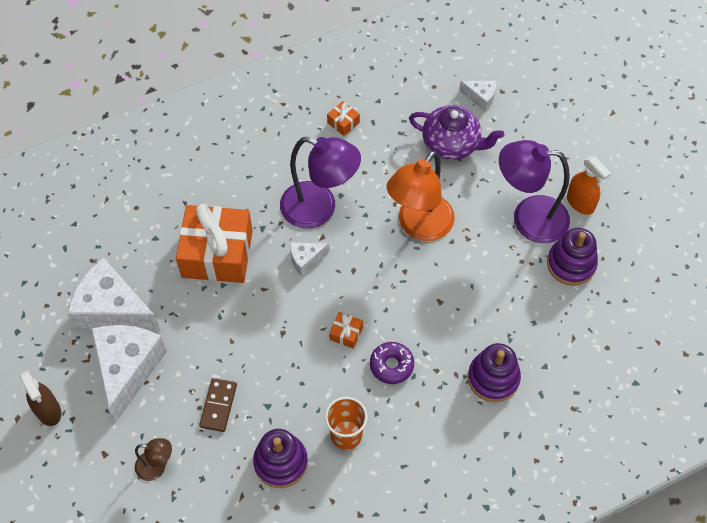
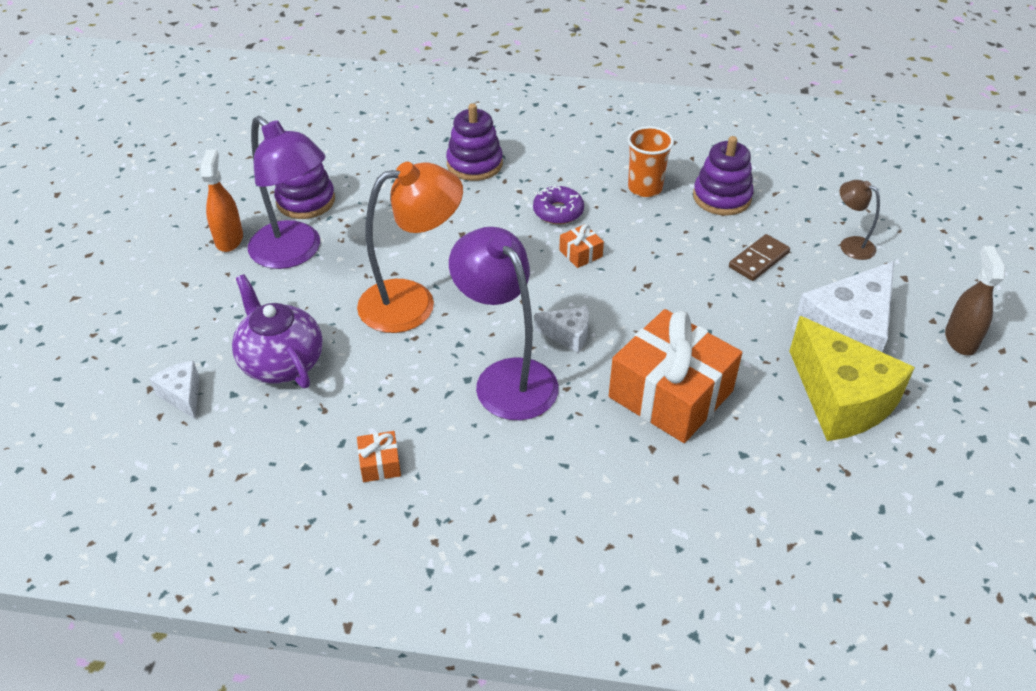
camera: 145 degrees left, 15 degrees down
white cheese [67,258,161,331] -> yellow cheese [789,316,915,441]

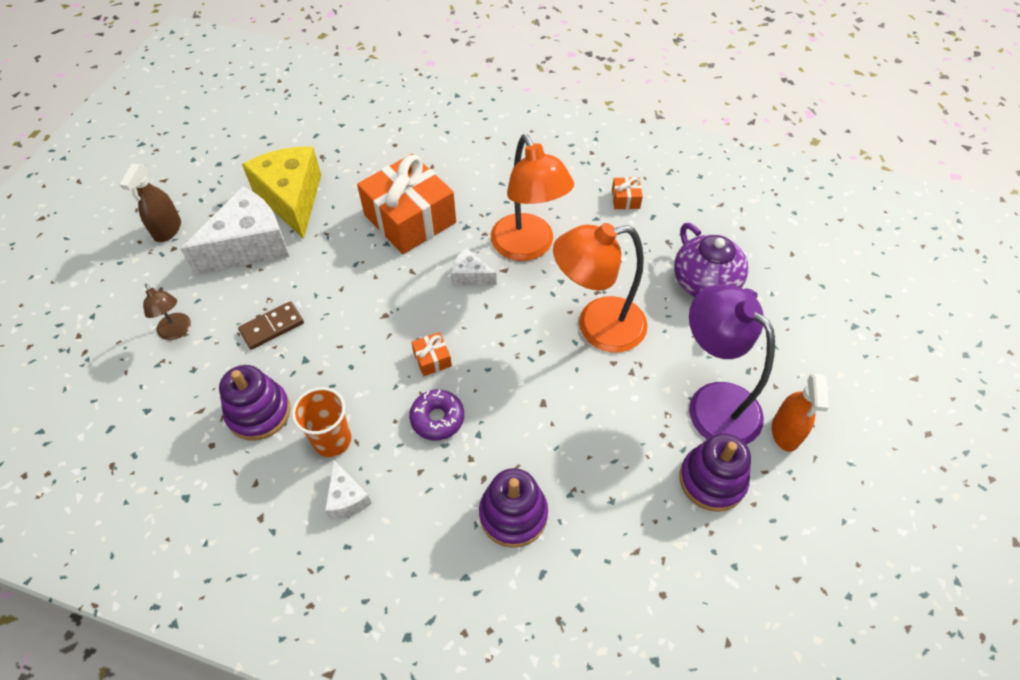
camera: 170 degrees left, 10 degrees up
white cheese [149,361,199,419] -> white cheese moved to [325,460,372,519]
purple lamp [449,227,559,420] -> orange lamp [491,135,574,261]

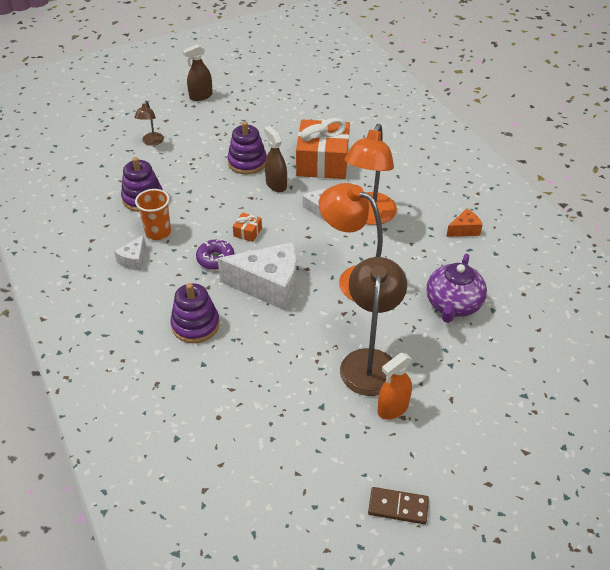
camera: 45 degrees right, 10 degrees down
white cheese [180,186,289,275] -> white cheese moved to [217,242,297,311]
brown domino [238,301,304,350] -> brown domino moved to [368,487,429,524]
yellow cheese [242,147,321,239] -> none
orange gift [612,177,643,209] -> orange cheese [446,208,483,237]
purple stacking toy [679,433,751,512] -> purple stacking toy moved to [227,122,267,174]
purple lamp [689,284,775,445] -> brown lamp [340,257,407,396]
none -> brown spray bottle [264,126,287,192]

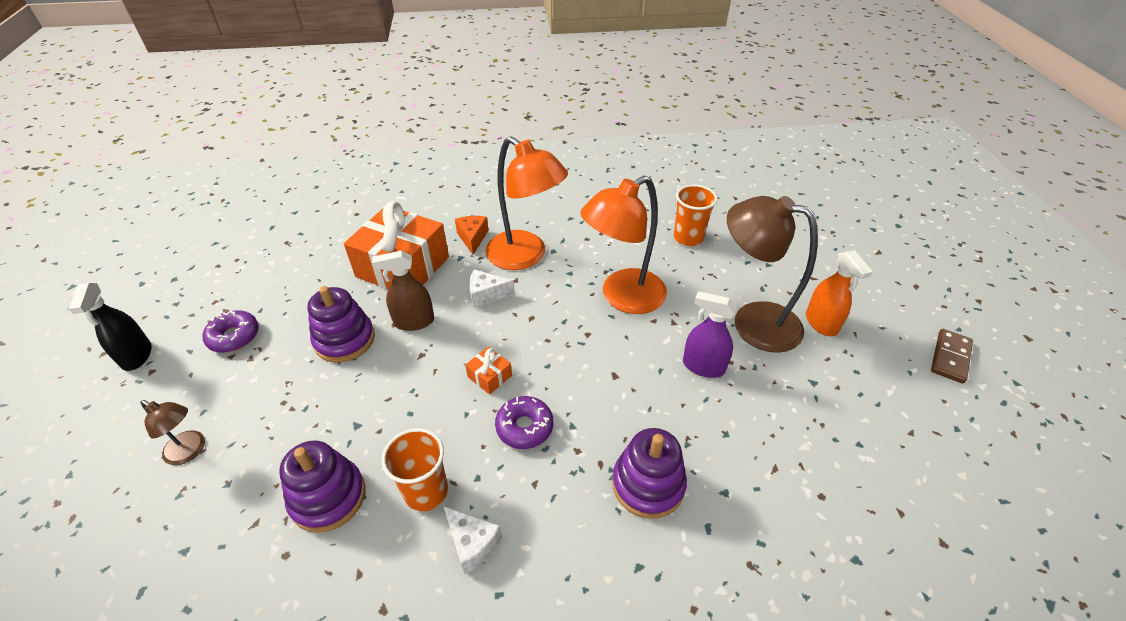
camera: 70 degrees left, 0 degrees up
brown spray bottle [182,44,213,101] -> black spray bottle [69,283,152,371]
white cheese [217,242,297,311] -> none
purple teapot [426,254,487,323] -> orange cup [674,185,717,246]
orange cheese [446,208,483,237] -> orange cheese moved to [455,216,489,255]
none -> purple donut [203,310,259,353]
none -> purple spray bottle [683,291,737,378]

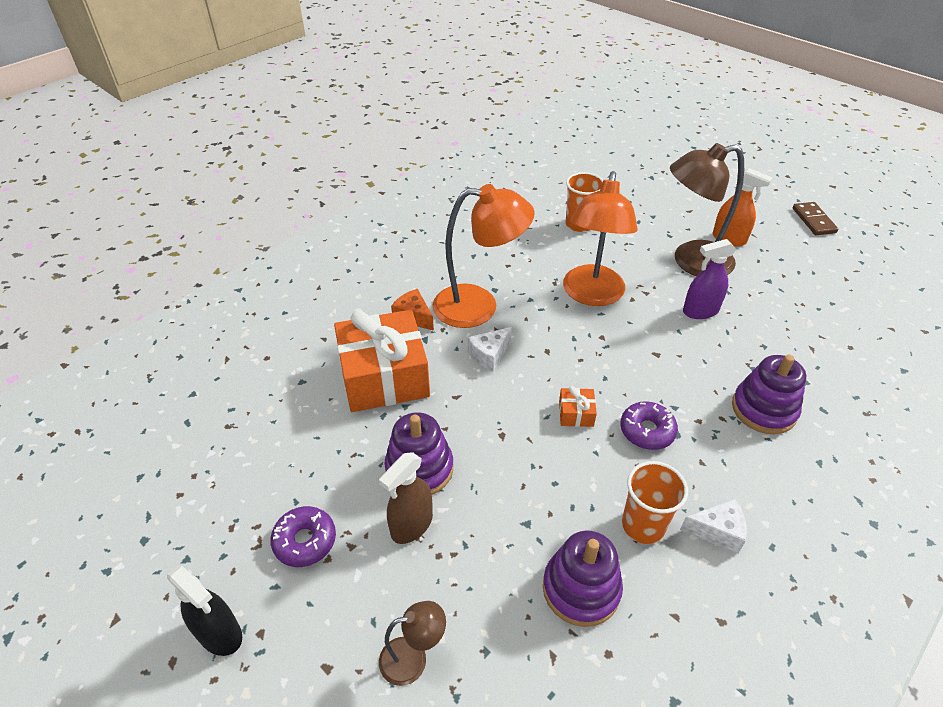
camera: 40 degrees left, 0 degrees up
brown spray bottle [372,250,434,331] -> brown spray bottle moved to [379,452,433,544]

